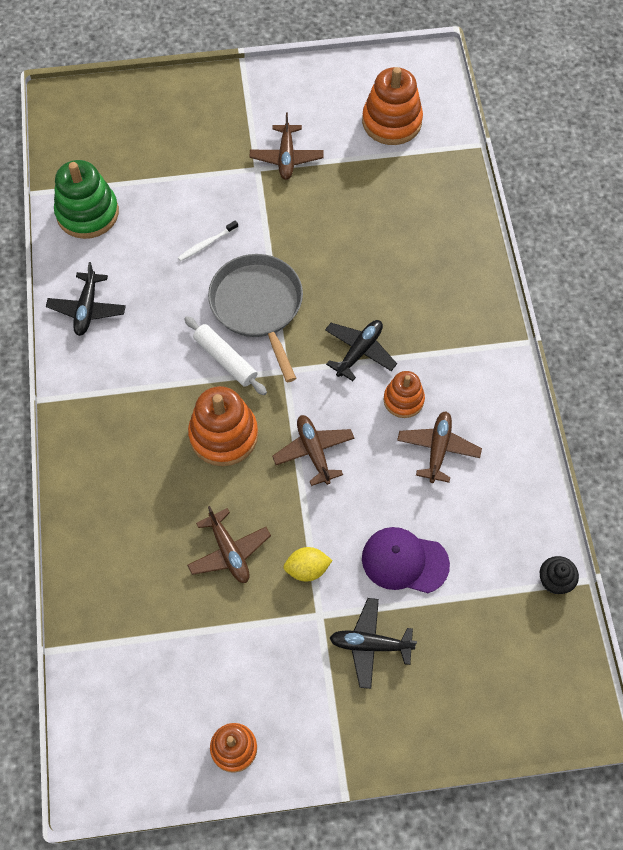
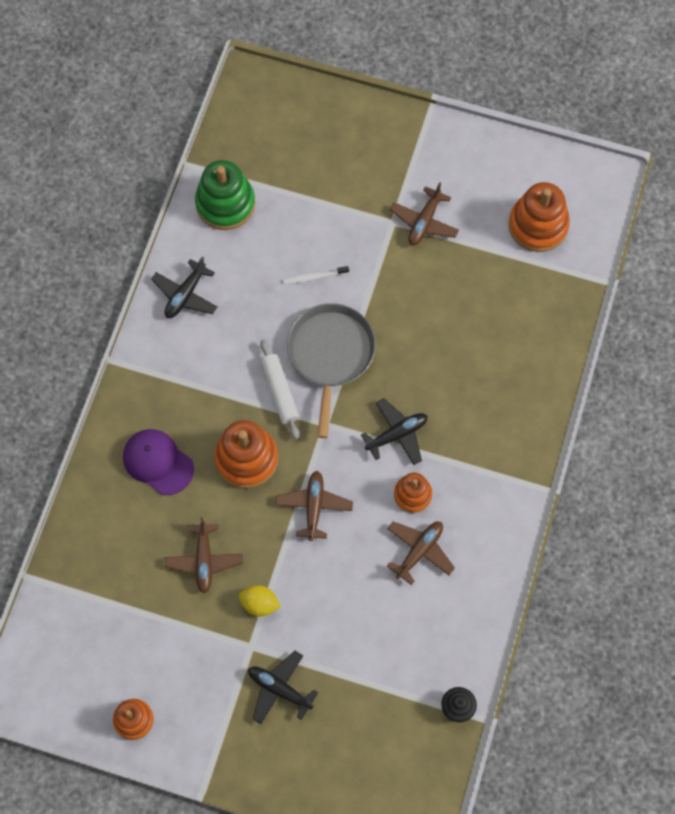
camera: 25 degrees right, 5 degrees up
purple cap [362,527,450,593] -> purple cap moved to [123,429,194,495]

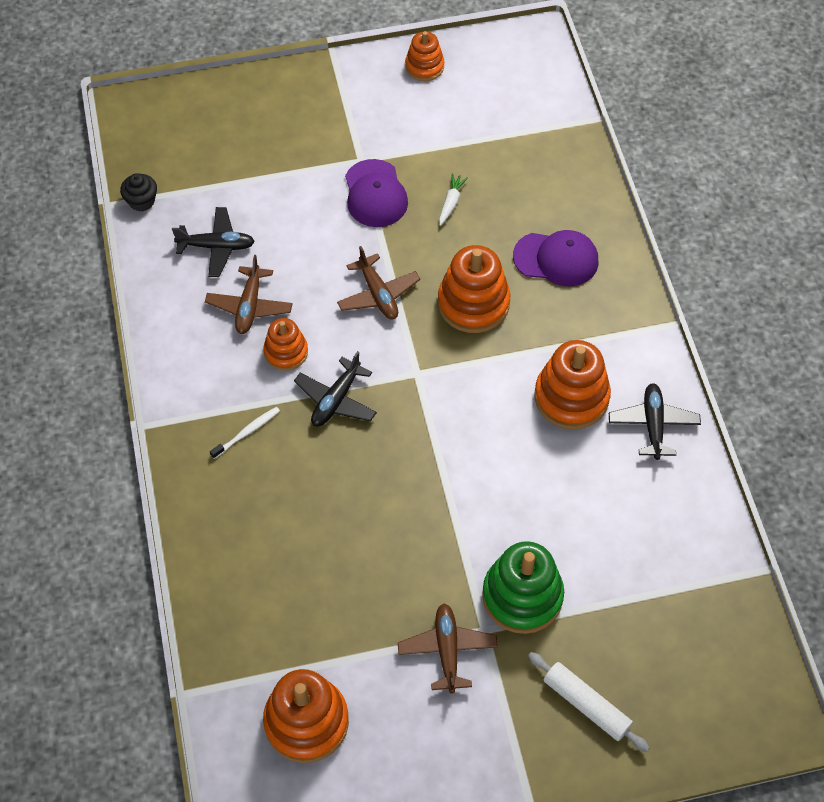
camera: 150 degrees right, 10 degrees down
brown plane [165,517,243,593] -> white carrot [439,173,468,226]
green stacking toy [195,160,255,230] -> green stacking toy moved to [482,541,564,634]
yellow lemon [239,585,281,616] -> purple cap [345,159,408,227]
black plane [248,651,318,724] -> black plane moved to [172,207,255,277]
white rolling pin [260,339,299,439] -> white rolling pin moved to [528,652,650,752]
white toothbrush [283,266,349,284] -> white toothbrush moved to [210,407,280,459]
grey pan [287,303,376,438] -> none
none -> orange stacking toy [534,340,611,430]

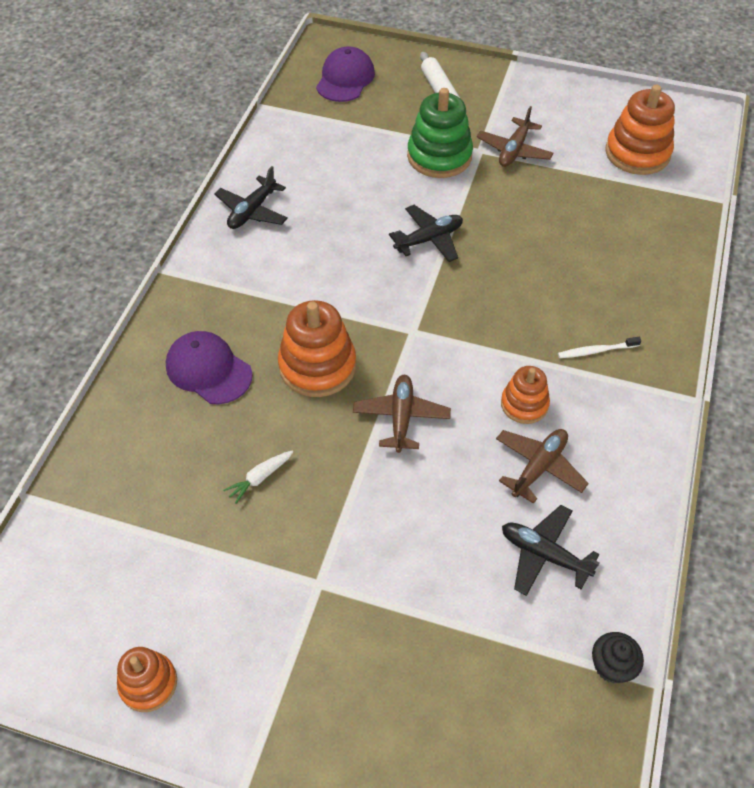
camera: 150 degrees left, 5 degrees down
black plane [294,351,377,427] -> black plane moved to [389,205,463,262]
purple cap [345,159,408,227] -> purple cap moved to [316,46,375,102]
orange stacking toy [534,340,611,430] -> none

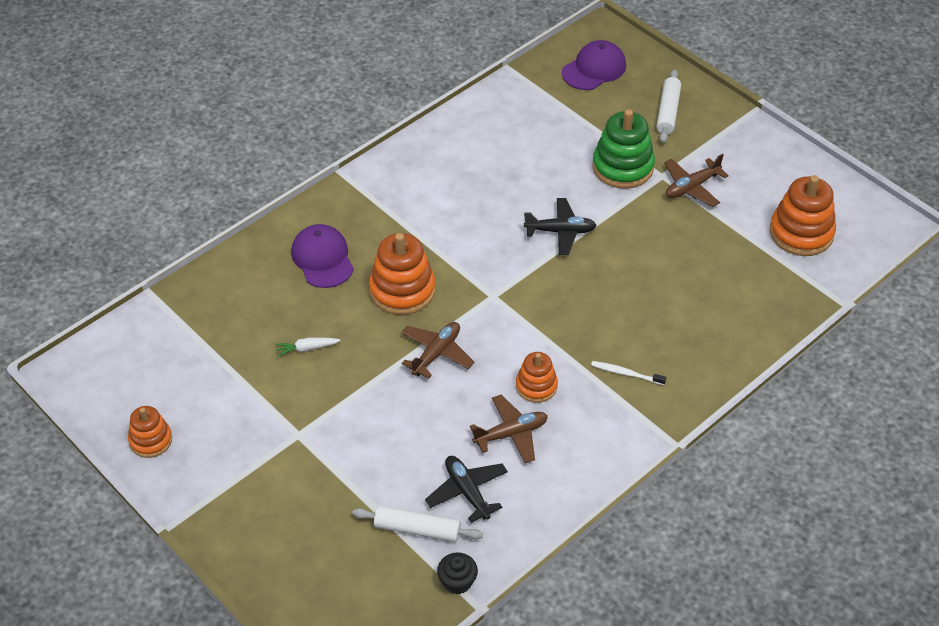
camera: 30 degrees right, 5 degrees down
black plane [214,166,288,229] -> none
none -> white rolling pin [352,506,483,542]

